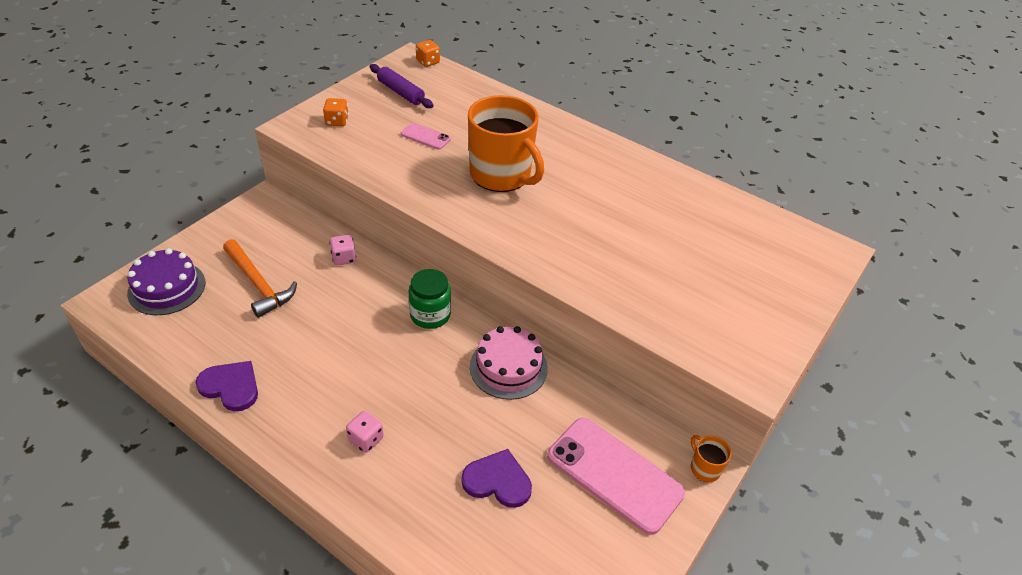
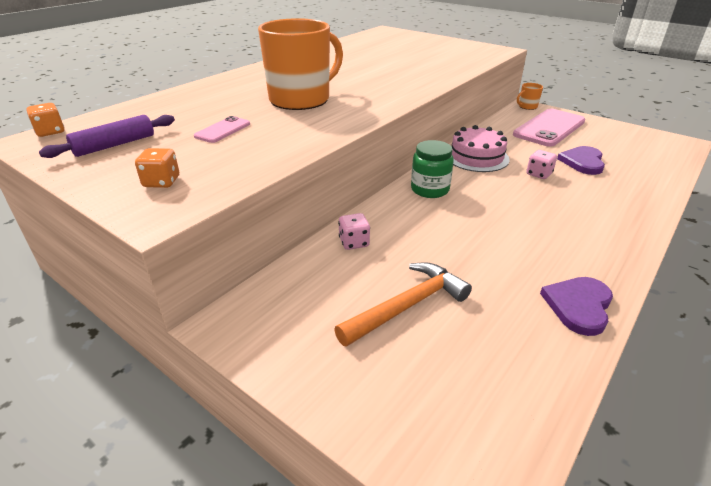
camera: 85 degrees left, 10 degrees down
purple cake [127,248,205,315] -> none
pink dice [346,411,384,453] -> pink dice moved to [526,150,557,179]

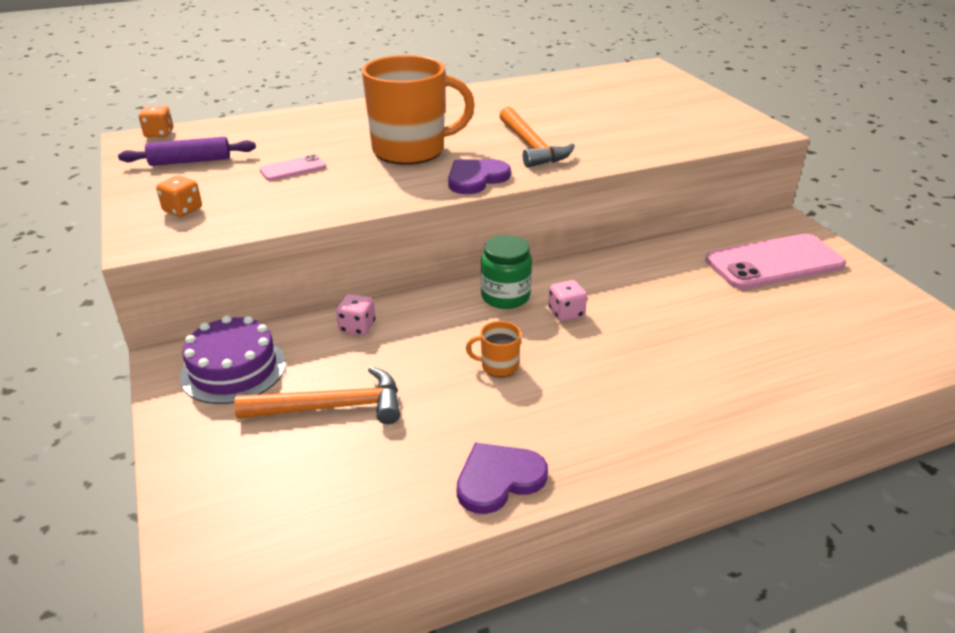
camera: 30 degrees right, 0 degrees up
pink cake [452,125,510,172] -> none
orange mug [517,83,543,110] -> orange mug moved to [466,321,521,377]
pink dice [526,150,557,179] -> pink dice moved to [548,280,587,321]
purple heart [557,146,605,175] -> purple heart moved to [448,159,511,194]
none -> purple cake [180,315,286,404]
none -> orange hammer [499,107,575,168]

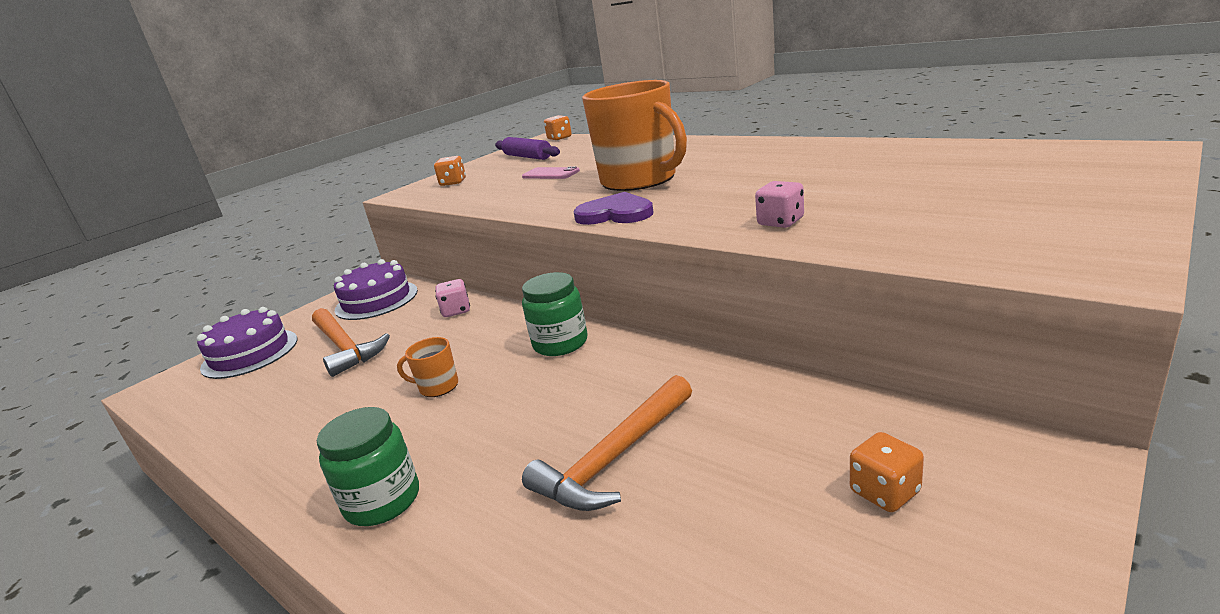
camera: 65 degrees right, 10 degrees down
purple heart [457,443,548,514] -> none
orange mug [466,321,521,377] -> orange mug turned 60 degrees counterclockwise [397,337,458,397]
orange hammer [499,107,575,168] -> orange hammer moved to [522,375,692,511]
pink dice [548,280,587,321] -> pink dice moved to [755,181,804,228]
pink phone [705,234,846,289] -> orange dice [850,432,924,512]
none -> purple cake [197,307,297,379]
none -> green jar [317,407,419,526]

